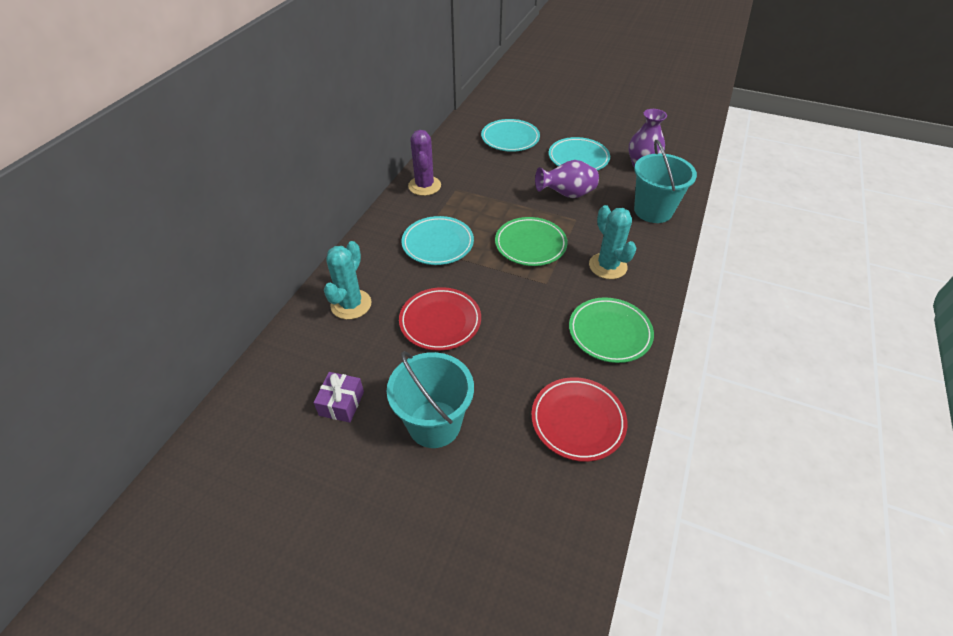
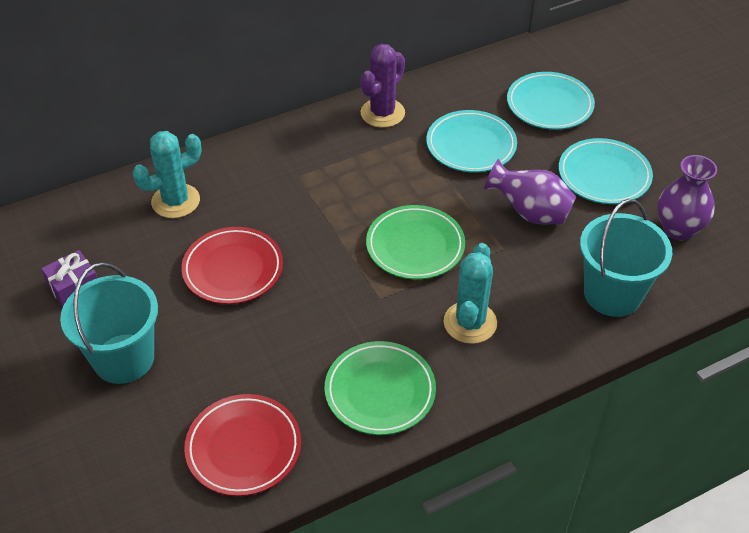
camera: 40 degrees right, 0 degrees up
turquoise plate [401,216,474,265] -> turquoise plate moved to [426,110,517,173]

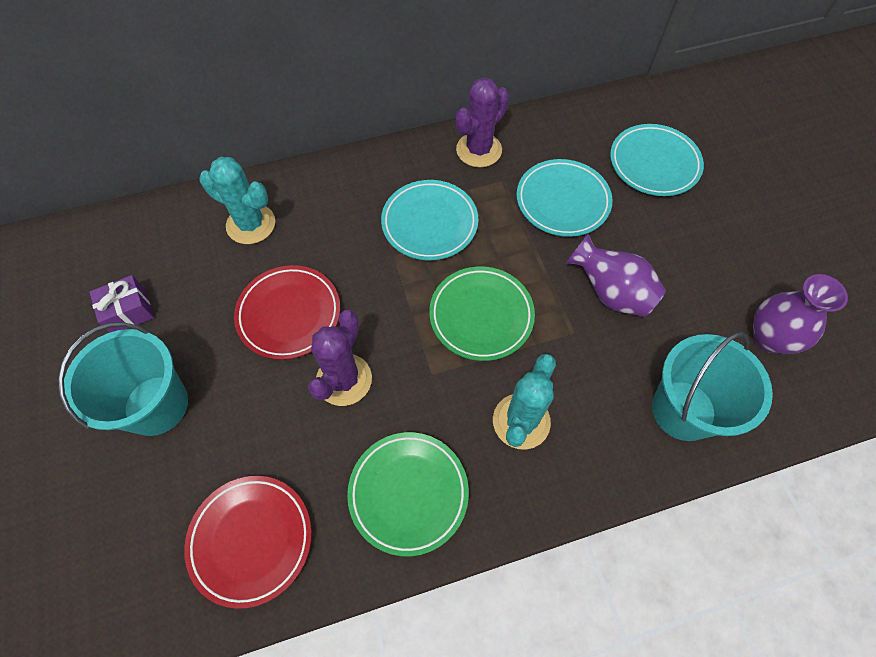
camera: 10 degrees right, 15 degrees up
turquoise cactus [133,131,201,218] -> turquoise cactus turned 45 degrees clockwise [200,157,275,244]
turquoise plate [559,138,653,204] -> turquoise plate moved to [381,180,478,260]
none -> purple cactus [308,310,372,406]

